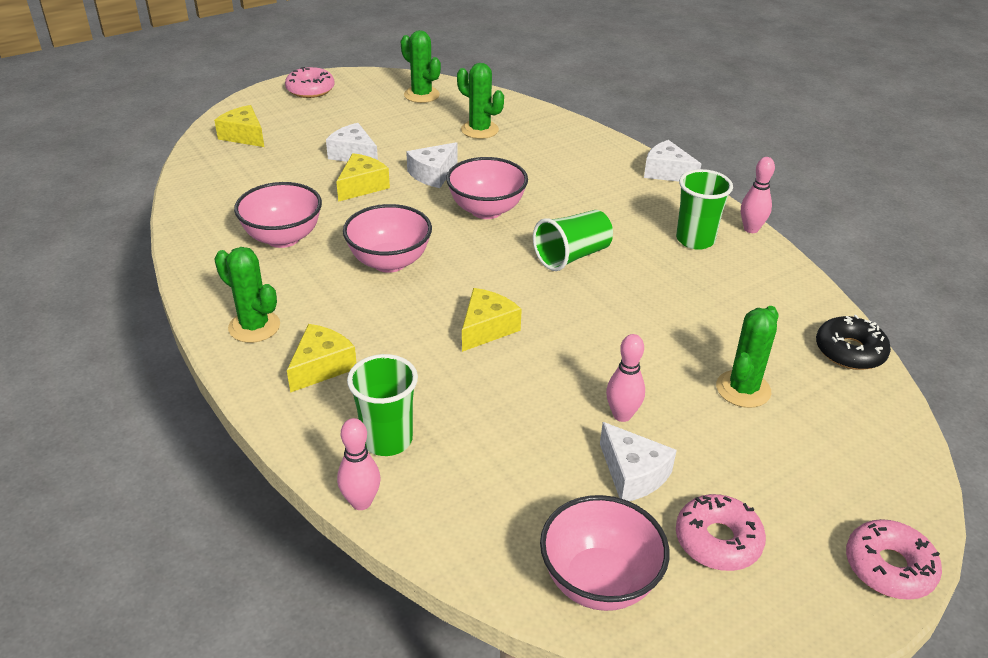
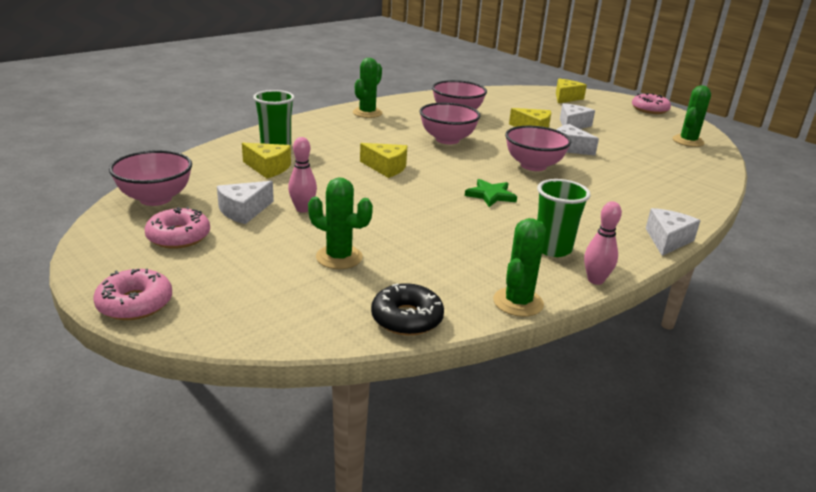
camera: 80 degrees right, 10 degrees down
yellow cheese [287,324,356,393] -> yellow cheese moved to [242,143,291,178]
pink bowling pin [337,418,380,510] -> none
green cactus [457,63,504,139] -> green cactus moved to [493,218,546,317]
green cup [533,210,613,271] -> green star [465,179,517,207]

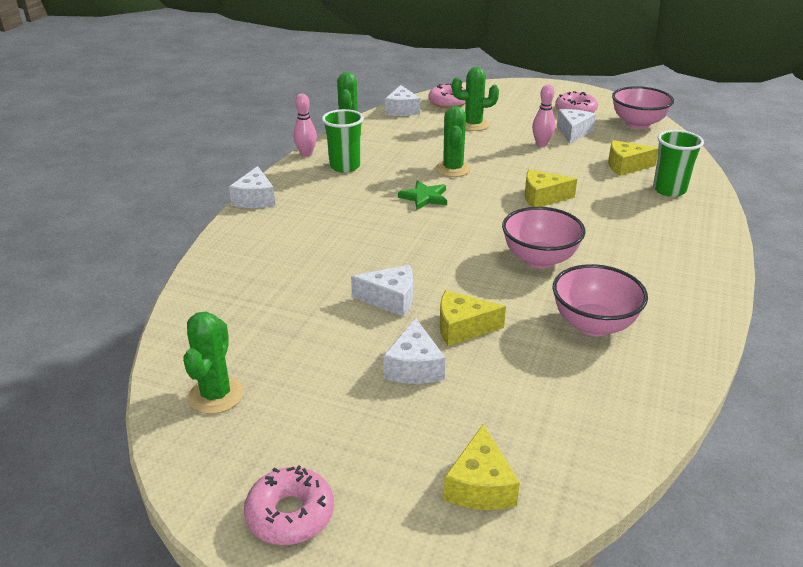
camera: 155 degrees right, 5 degrees up
pink donut [93,269,172,320] -> pink donut moved to [428,83,466,108]
green cactus [353,58,383,118] -> green cactus moved to [436,106,471,177]
black donut [371,283,444,336] -> white cheese [385,85,420,116]
pink bowl [505,126,572,171] -> none

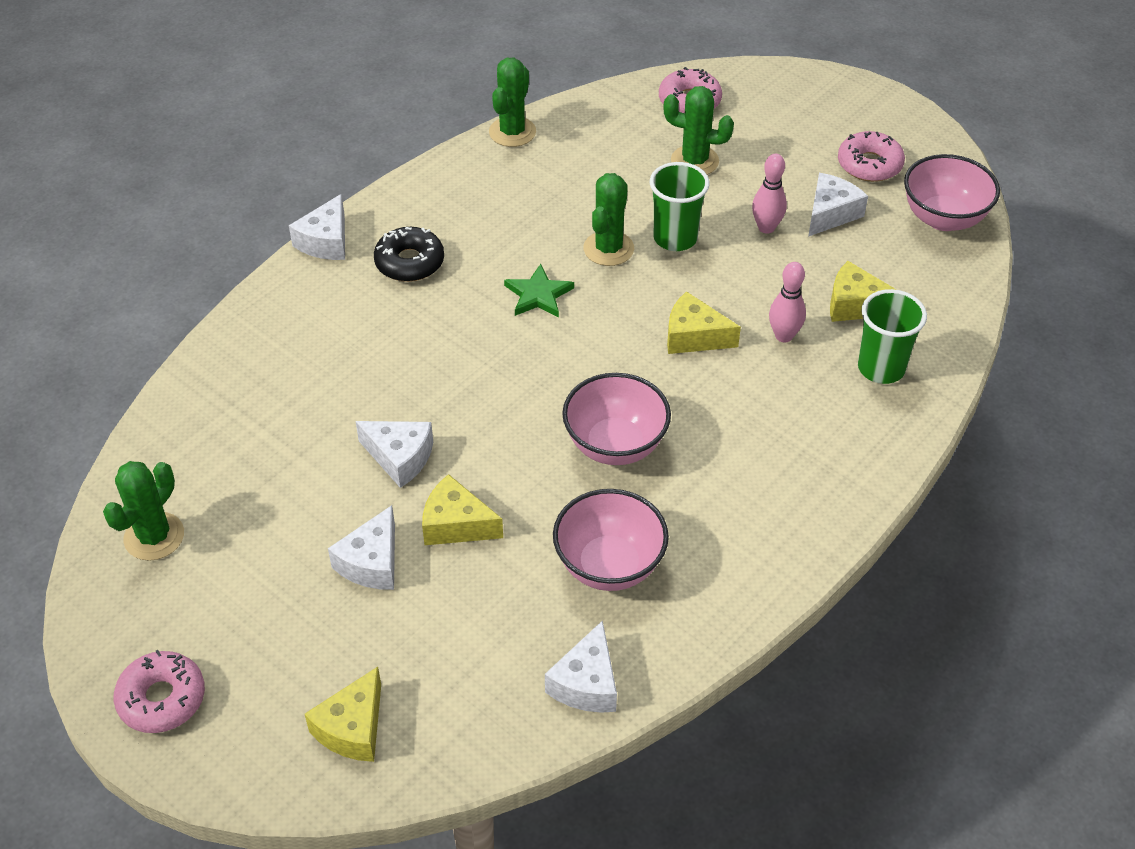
camera: 20 degrees right, 15 degrees up
pink bowling pin [293,93,317,157] -> pink bowling pin moved to [769,262,806,343]
green cup [322,109,364,173] -> green cup moved to [650,162,710,251]
white cheese [385,85,420,116] -> white cheese moved to [545,620,617,713]
none -> black donut [374,227,444,282]

